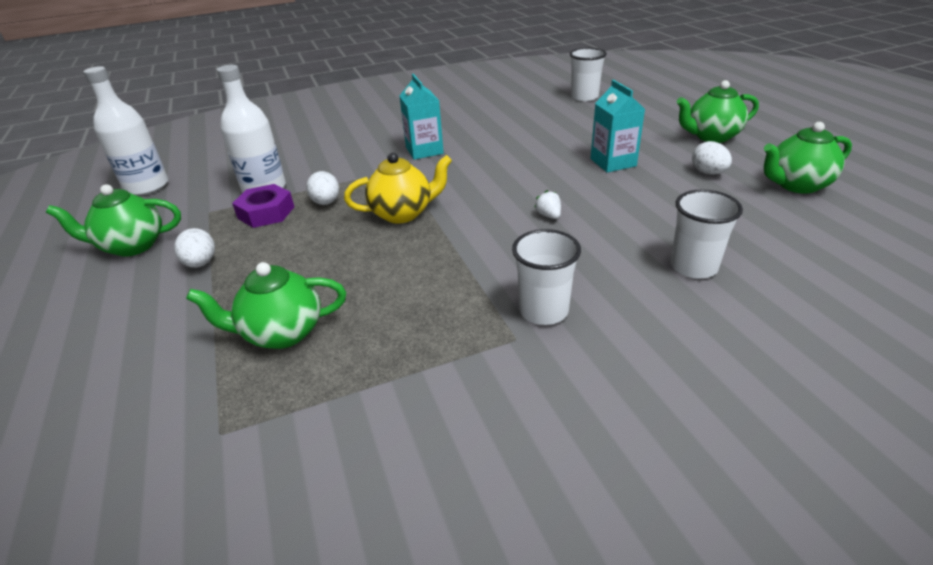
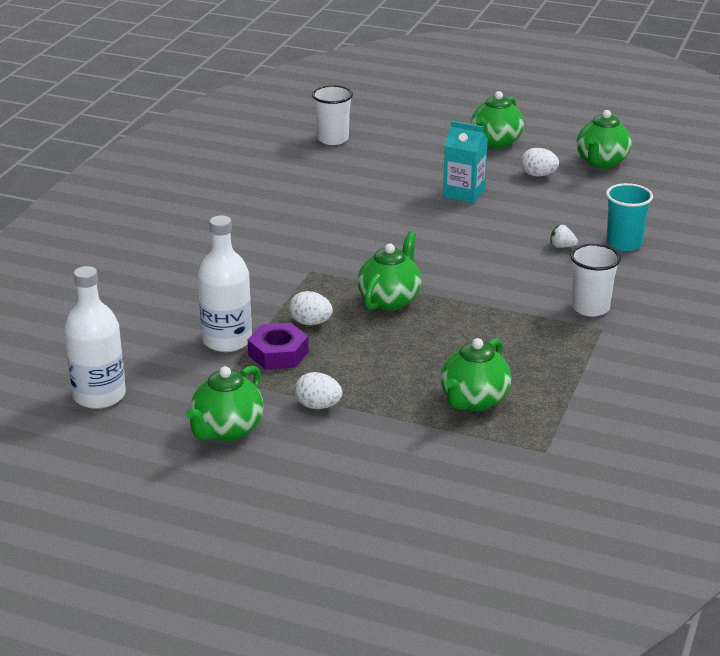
camera: 50 degrees left, 5 degrees down
yellow teapot [344,153,452,223] -> green teapot [357,231,421,311]
turquoise carton [399,74,444,160] -> none
white strawberry [534,190,561,219] -> white strawberry moved to [551,225,578,248]
white cup [671,189,743,279] -> turquoise cup [606,183,653,251]

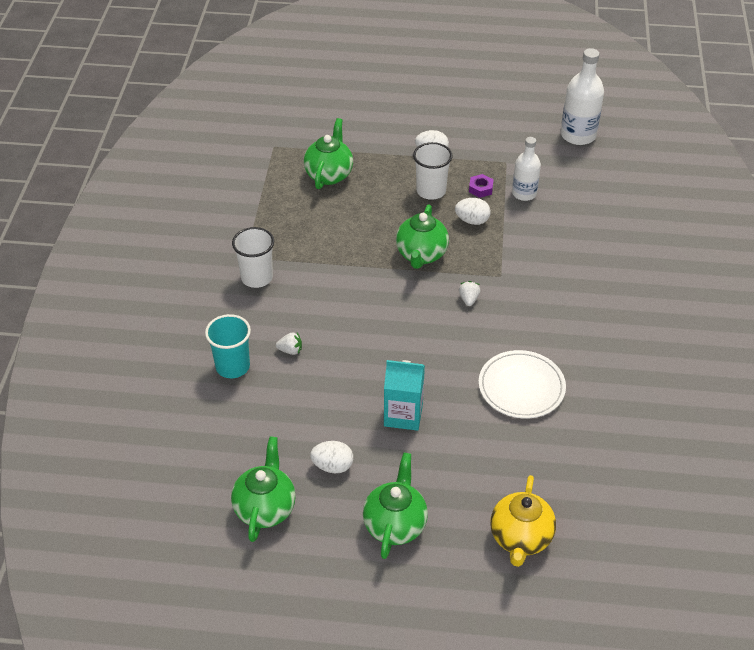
camera: 165 degrees right, 15 degrees up
green teapot [186,366,263,441] -> none
white bottle [198,216,252,352] -> white bottle [512,137,541,201], size x0.66
purple nut [248,323,309,370] -> purple nut [469,174,494,198], size x0.59
white cup [312,85,353,145] -> white cup moved to [413,142,453,200]
none -> white strawberry [459,281,480,306]
none -> white plate [479,350,566,419]
none -> yellow teapot [490,475,556,567]

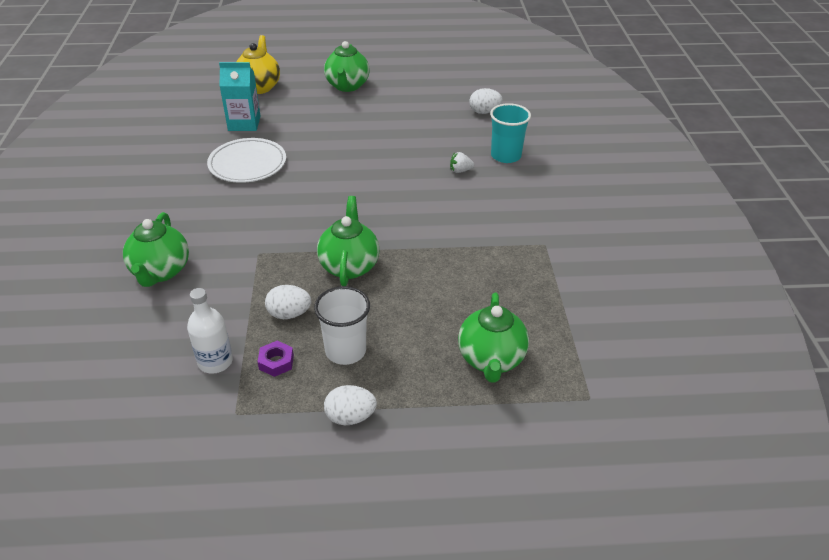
camera: 170 degrees right, 5 degrees down
green teapot [231,436,296,542] -> green teapot moved to [123,212,189,287]
white cup [232,227,274,288] -> none
white egg [310,441,353,473] -> white egg moved to [469,88,502,114]
turquoise carton [384,360,425,431] -> turquoise carton moved to [219,62,261,131]
white strawberry [459,281,480,306] -> none
white bottle [561,48,604,145] -> none

